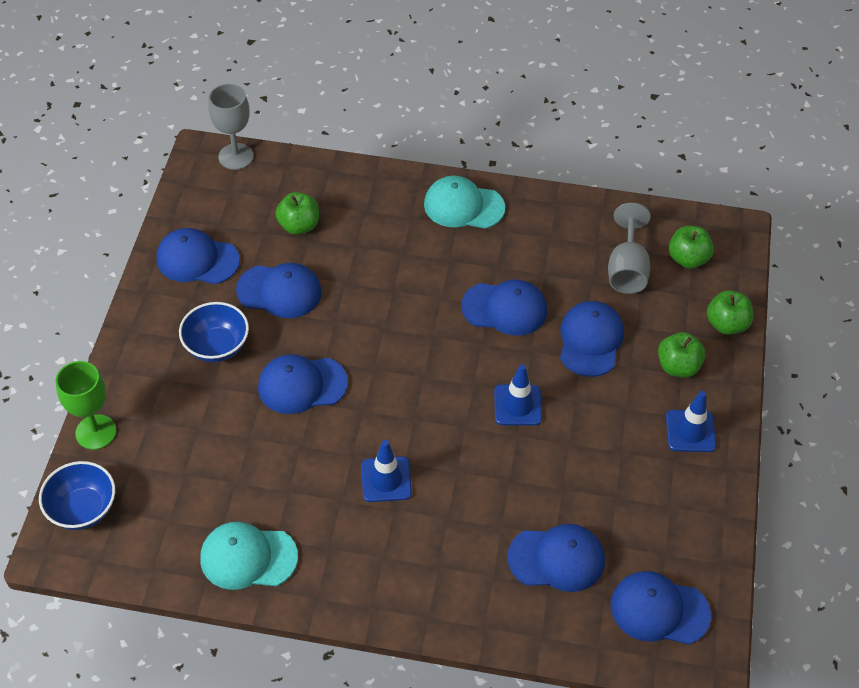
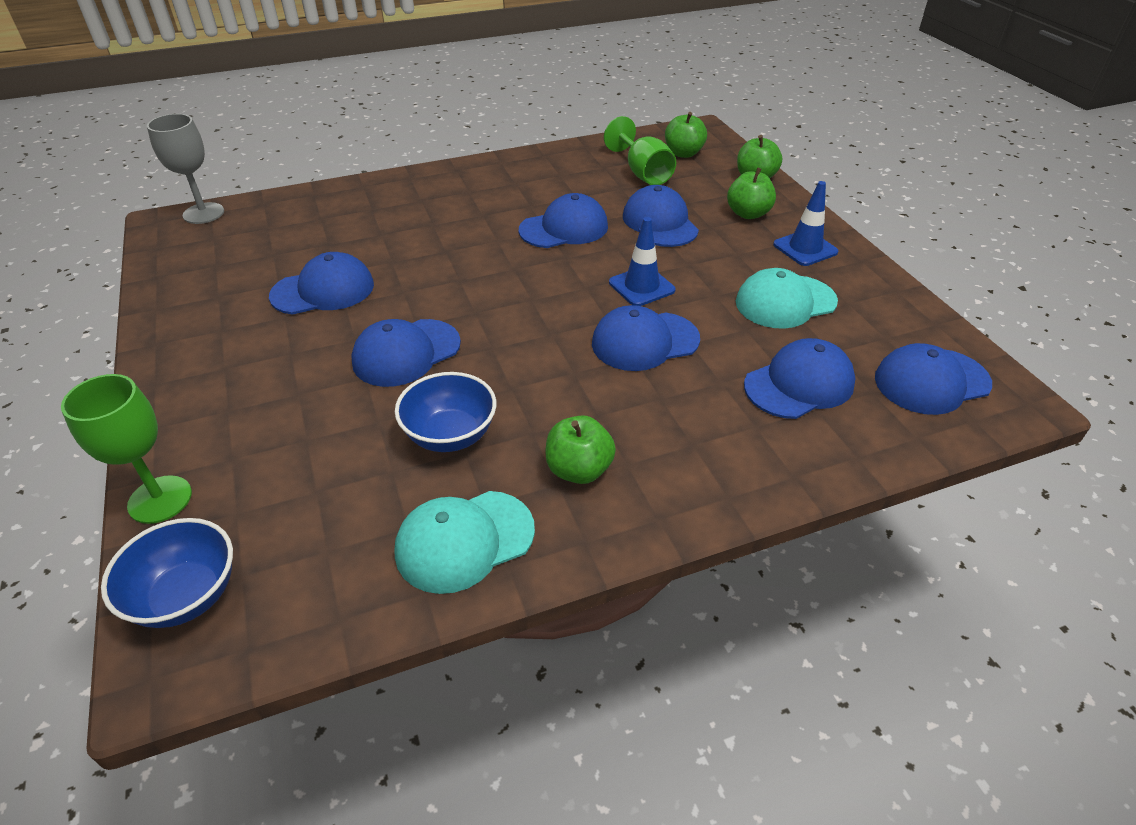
camera: 30 degrees left, 10 degrees down
blue cap [157,228,240,284] -> blue cap moved to [592,305,700,371]
blue bowl [179,302,249,362] -> blue bowl moved to [395,372,496,452]
green apple [275,192,319,235] -> green apple moved to [545,415,616,484]
blue traffic cone [361,440,412,502] -> none
turquoise cap [424,175,505,229] -> turquoise cap moved to [736,268,838,329]
grey goblet [608,203,650,294] -> green goblet [604,116,676,185]

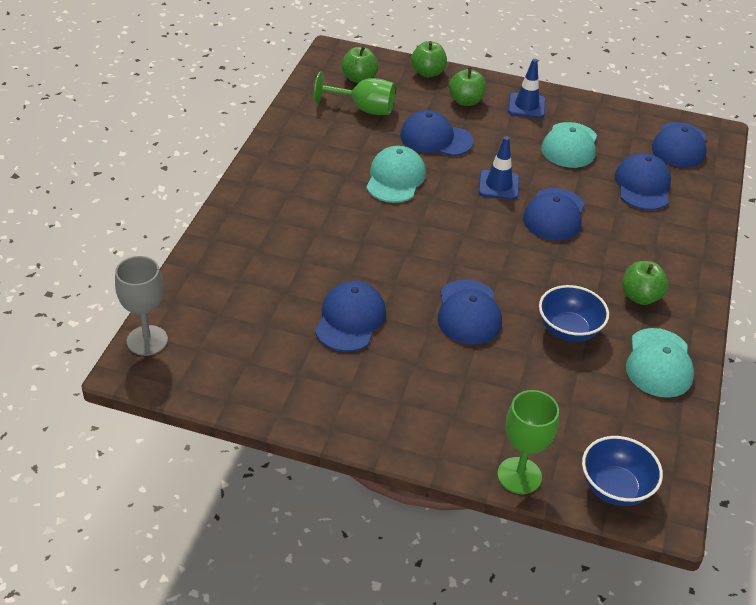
camera: 55 degrees left, 0 degrees up
blue cap [519,193,608,248] -> turquoise cap [366,146,426,203]

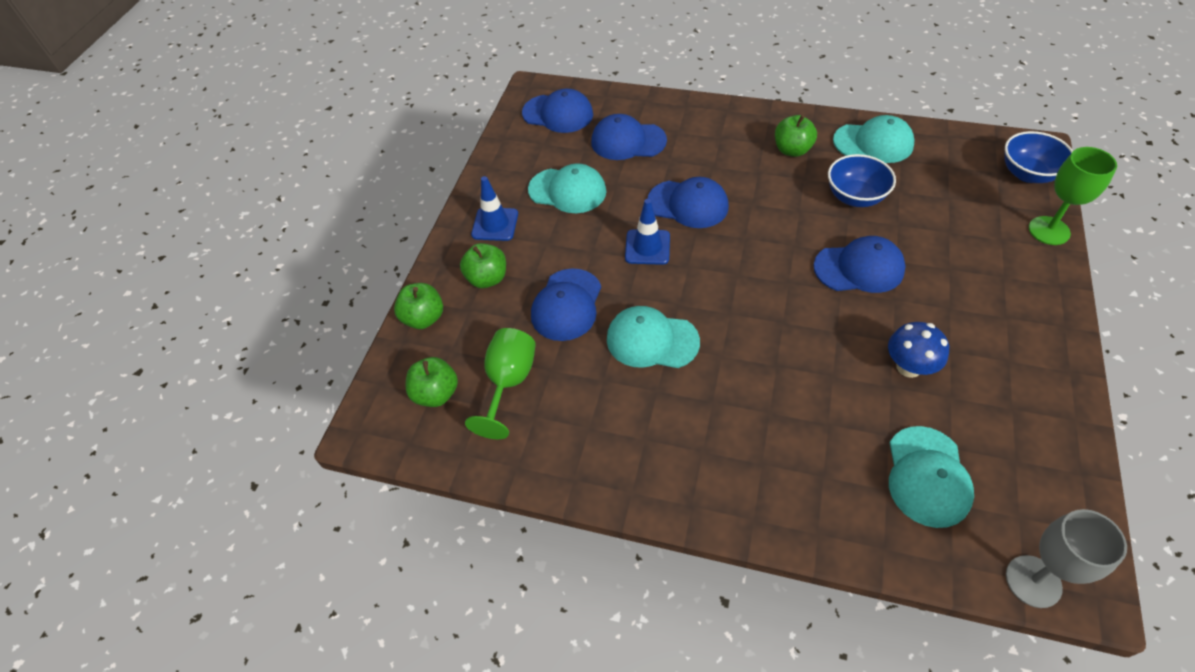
camera: 85 degrees left, 10 degrees up
blue cap [315,281,386,352] -> blue mushroom [888,322,949,378]
none -> turquoise cap [889,426,974,528]

